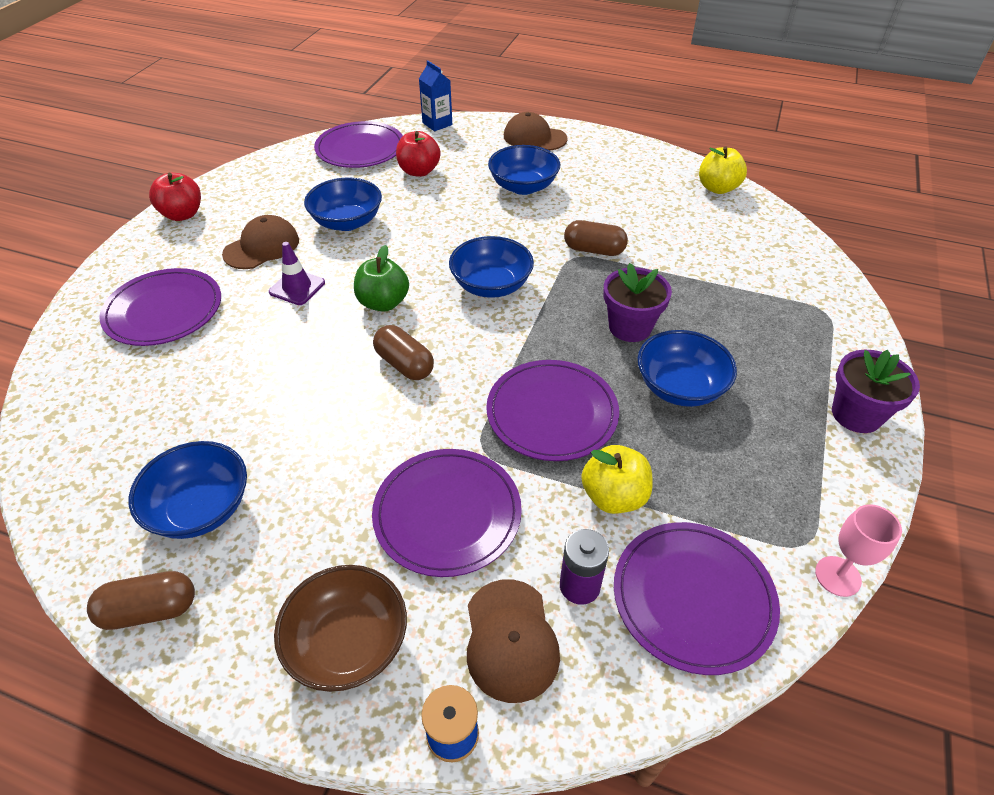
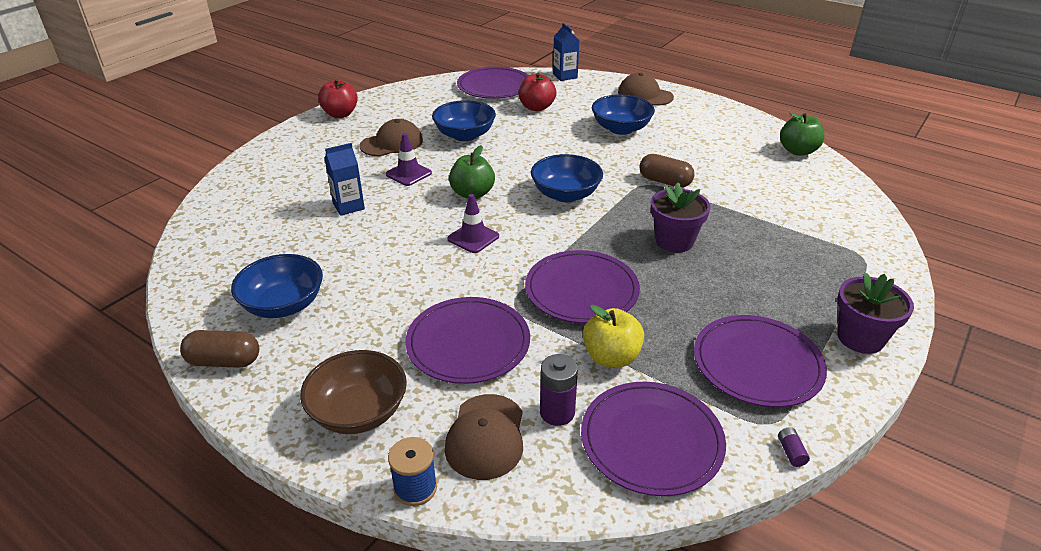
camera: 15 degrees right, 10 degrees down
purple plate [99,268,221,346] -> purple plate moved to [694,315,827,407]
brown capsule [373,325,434,380] -> purple traffic cone [448,194,499,253]
blue bowl [638,330,737,407] -> none
yellow apple [699,146,747,194] -> green apple [780,112,825,156]
pink goblet [815,504,902,597] -> purple battery [778,427,810,467]
none -> blue carton [324,143,365,216]

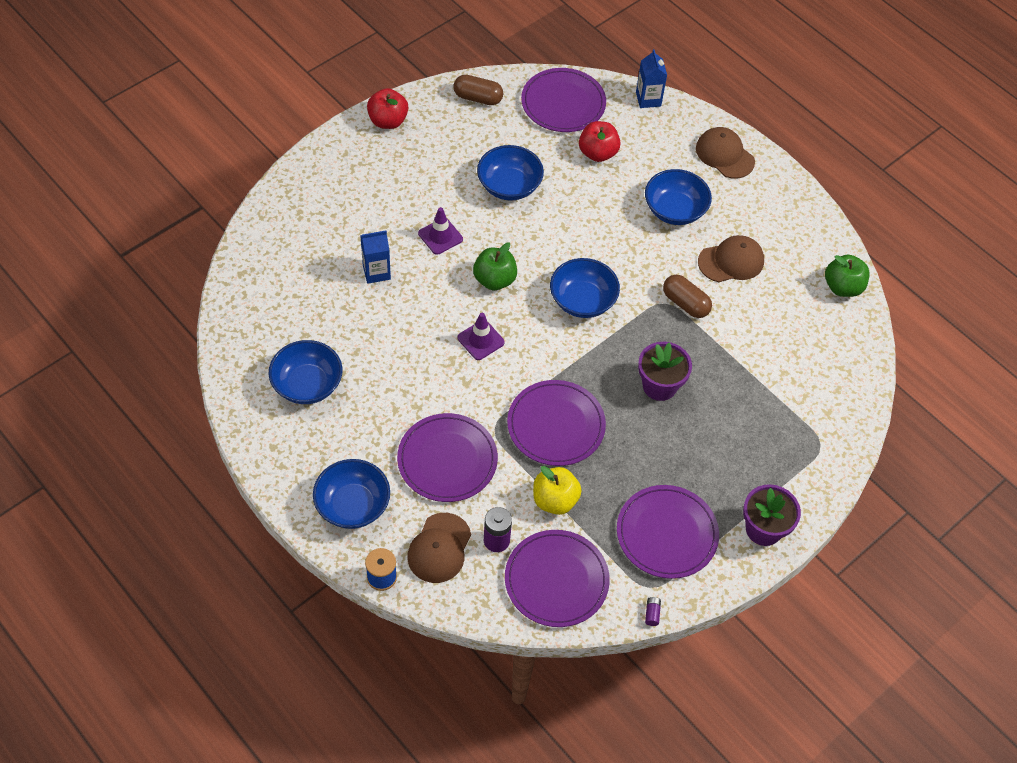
camera: 10 degrees right, 20 degrees up
brown capsule [180,330,259,367] -> brown capsule moved to [453,75,503,105]
brown bowl [300,350,407,434] -> blue bowl [313,459,390,529]
brown cap [360,119,423,156] -> brown cap moved to [698,235,764,282]

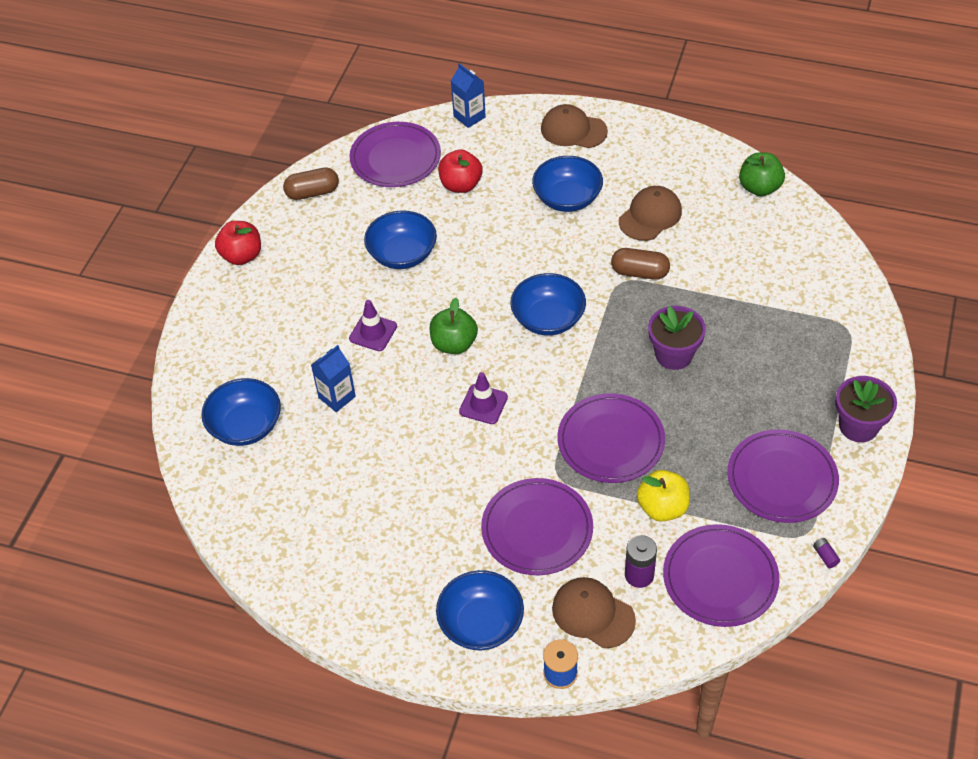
camera: 25 degrees left, 5 degrees down
blue bowl [269,340,343,404] -> blue bowl moved to [201,378,281,446]
brown cap [407,513,471,583] -> brown cap turned 135 degrees clockwise [552,577,636,648]

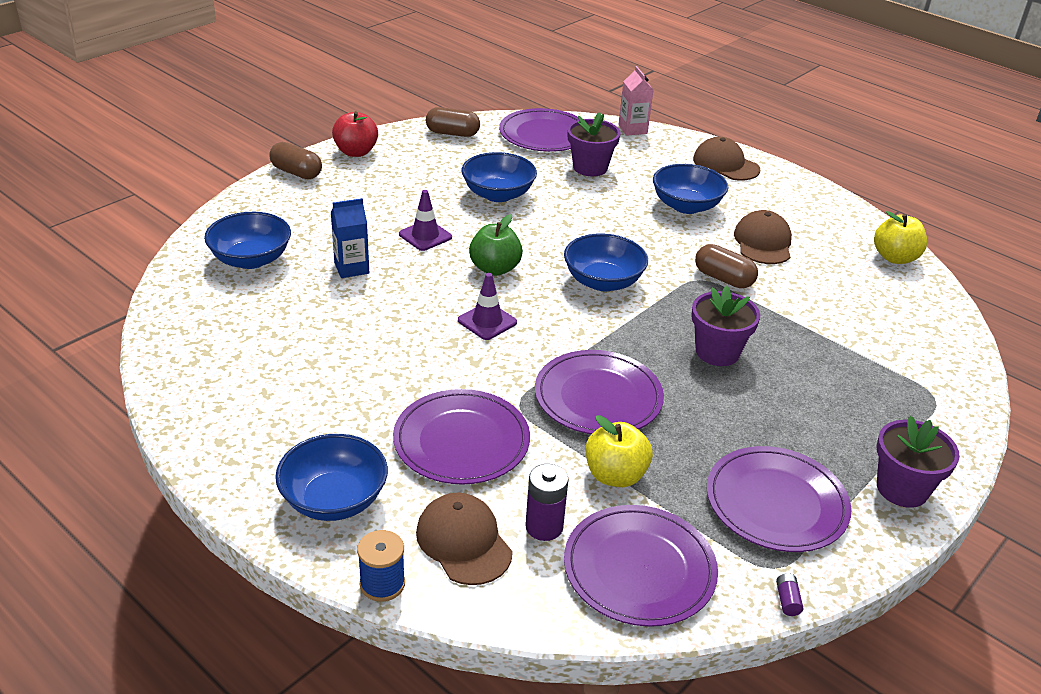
camera: 20 degrees right, 15 degrees down
red apple [438,149,482,193] -> purple flower pot [567,112,621,176]
blue carton [451,63,486,128] -> pink carton [618,66,653,136]
brown cap [619,186,682,241] -> brown cap turned 60 degrees counterclockwise [734,210,792,264]
green apple [739,152,785,196] -> yellow apple [874,211,927,264]
none -> brown capsule [269,142,322,179]

